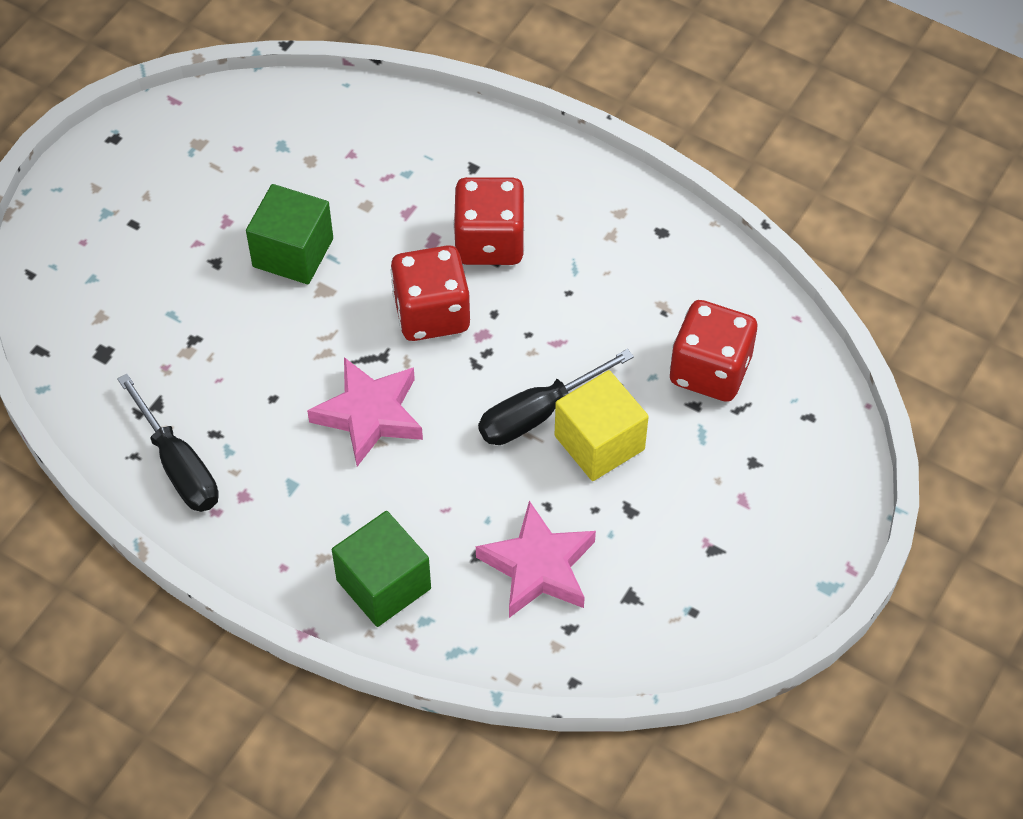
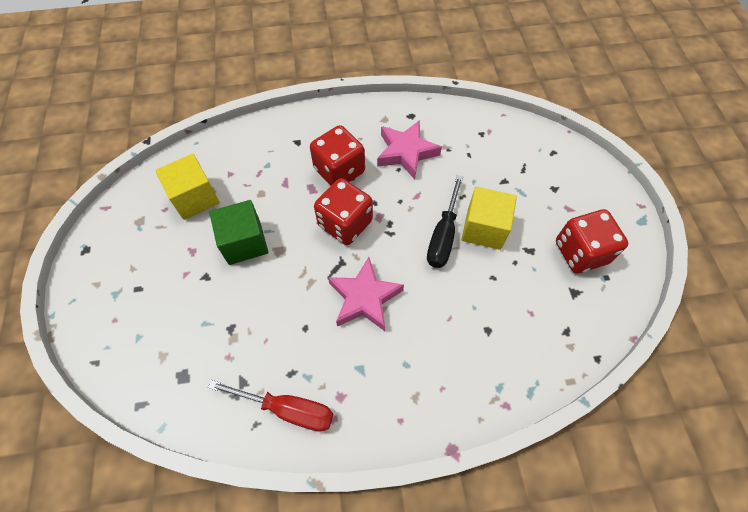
camera: 40 degrees left, 5 degrees up
black screwdriver [117,374,219,512] -> red screwdriver [208,380,333,432]
green cube [332,511,431,627] -> none
pink star [476,501,596,618] -> pink star moved to [377,120,442,179]
red dice [670,300,757,402] -> red dice moved to [556,209,628,274]
none -> yellow cube [155,154,220,220]

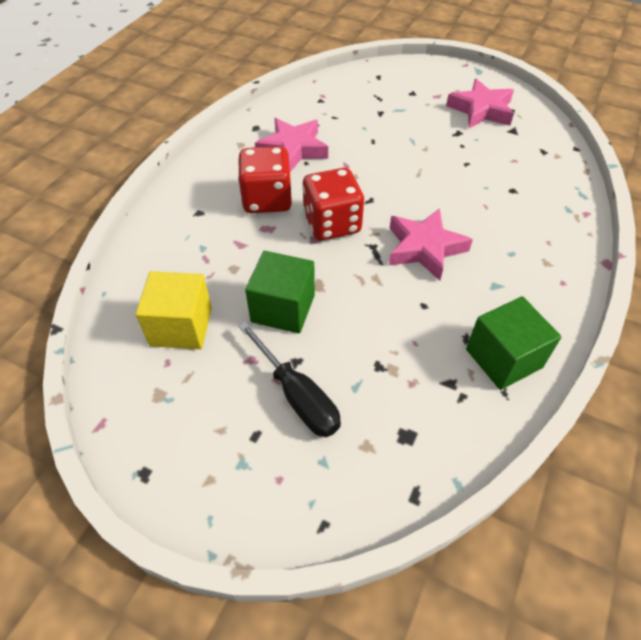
camera: 55 degrees left, 10 degrees down
red screwdriver [208,380,333,432] -> green cube [466,296,561,390]
black screwdriver [427,175,463,268] -> black screwdriver moved to [239,322,341,437]
yellow cube [461,187,517,250] -> none
red dice [556,209,628,274] -> pink star [446,79,514,128]

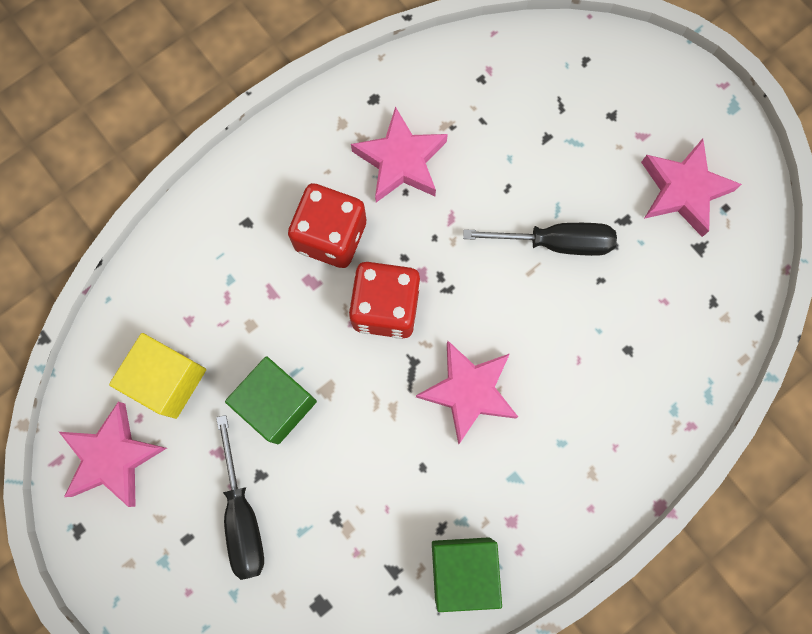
camera: 25 degrees right, 25 degrees up
none -> pink star [59,402,167,507]
none -> black screwdriver [463,223,617,256]

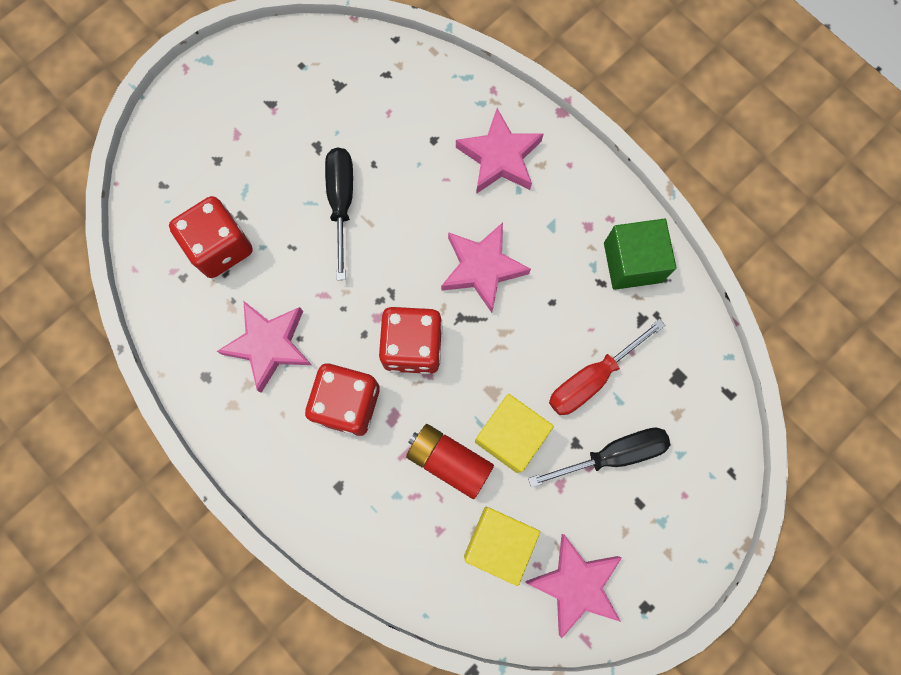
camera: 95 degrees left, 0 degrees up
green cube [225,356,317,444] -> yellow cube [475,394,554,473]
pink star [641,138,742,237] -> pink star moved to [456,108,543,194]
none -> red dice [169,196,253,278]
none -> red battery [406,424,494,499]
none -> red screwdriver [549,319,666,415]

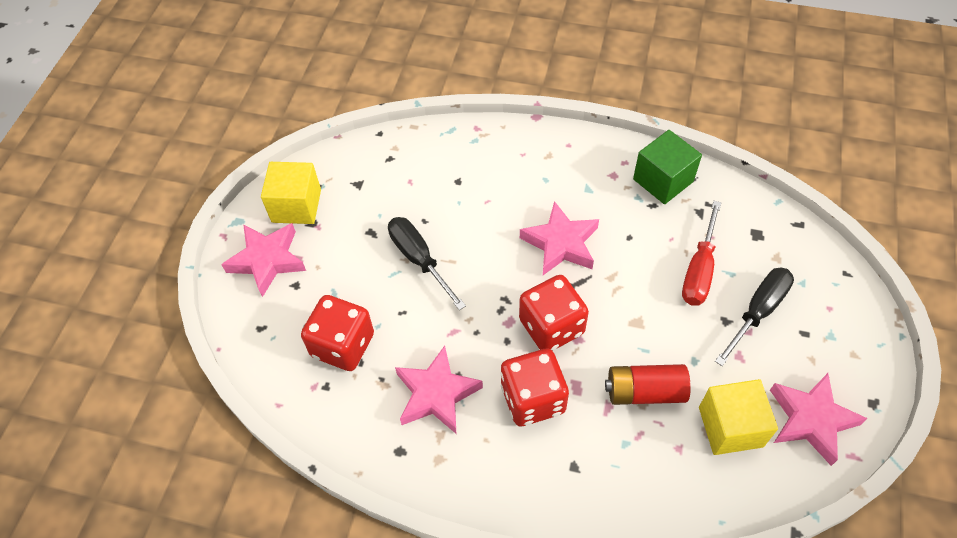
camera: 30 degrees left, 20 degrees down
pink star [456,108,543,194] -> pink star moved to [221,223,306,297]
yellow cube [475,394,554,473] -> yellow cube moved to [261,162,321,224]

